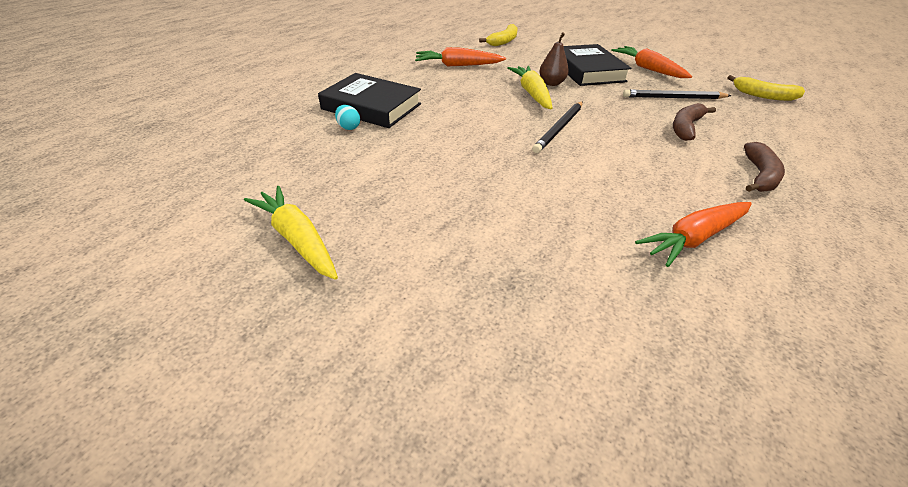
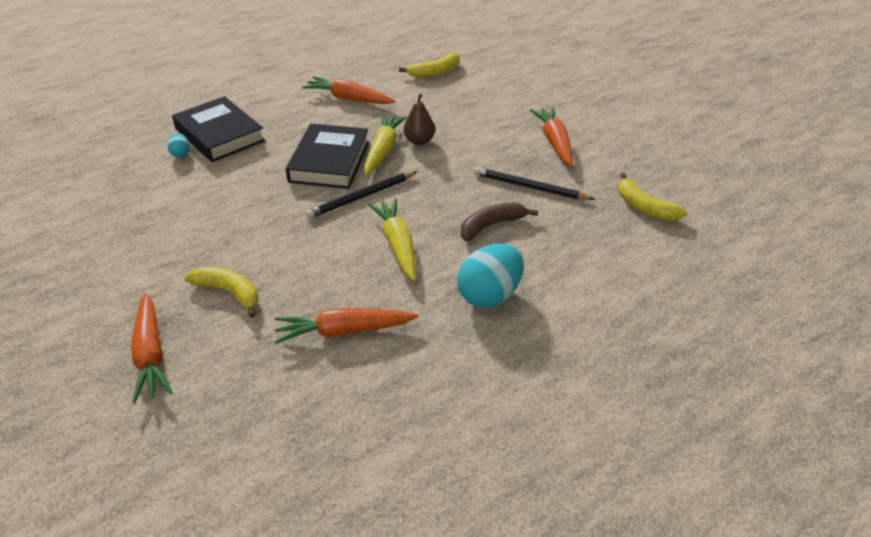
camera: 25 degrees right, 0 degrees up
yellow carrot [244,186,338,280] -> yellow carrot moved to [368,198,416,281]
black book [563,44,631,86] -> black book moved to [285,123,369,189]
brown banana [744,142,785,192] -> turquoise egg [457,243,523,308]
none -> orange carrot [131,294,173,403]
none -> yellow banana [184,267,258,318]

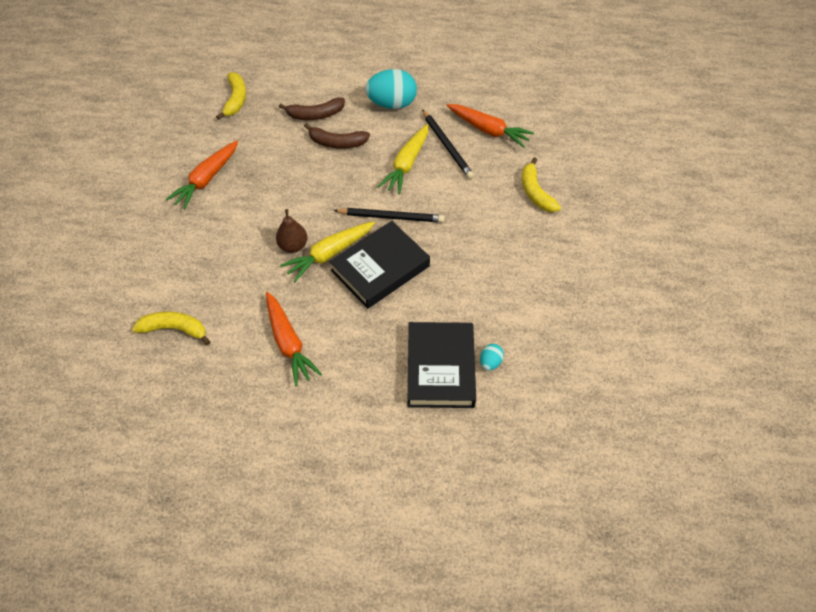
camera: 140 degrees left, 15 degrees up
orange carrot [131,294,173,403] -> none
black pencil [474,167,595,200] -> black pencil moved to [422,109,474,179]
none -> brown banana [279,98,345,120]

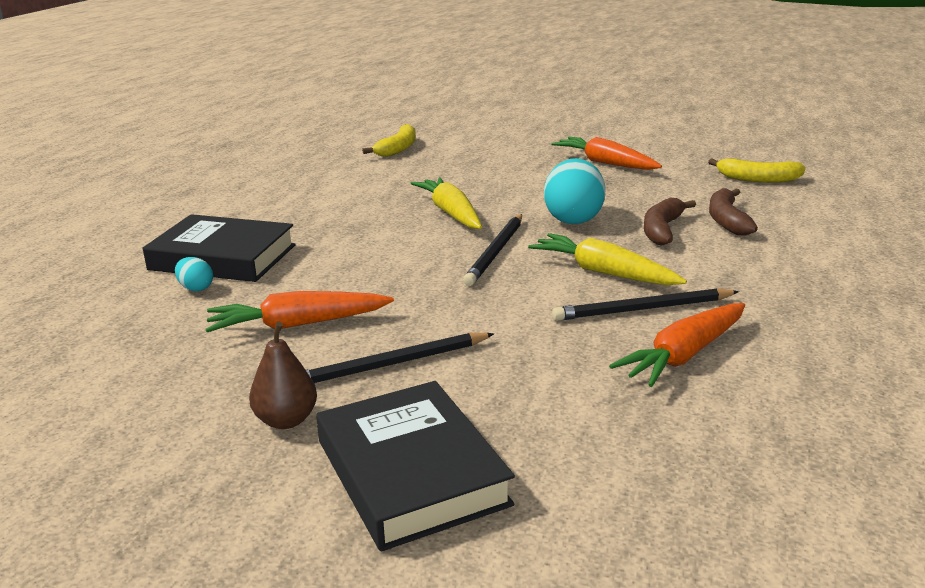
camera: 105 degrees right, 30 degrees down
orange carrot [266,292,322,386] -> orange carrot moved to [206,291,394,332]
brown pear [276,209,308,253] -> brown pear moved to [249,322,317,429]
black book [329,221,430,309] -> black book moved to [316,381,515,551]
turquoise egg [365,69,417,109] -> turquoise egg moved to [544,158,605,224]
yellow banana [522,157,561,212] -> none
none -> black pencil [306,333,494,383]

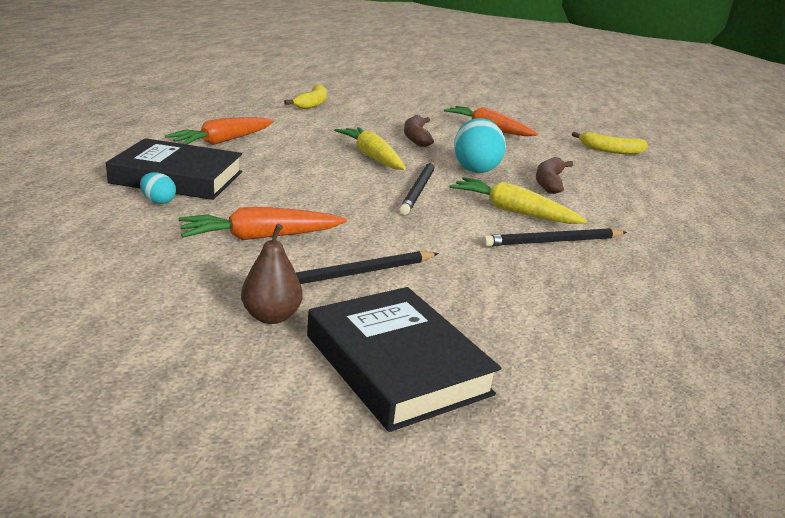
camera: 10 degrees left, 0 degrees up
orange carrot [609,303,745,387] -> orange carrot moved to [165,117,274,145]
brown banana [709,188,758,236] -> brown banana moved to [404,115,434,147]

